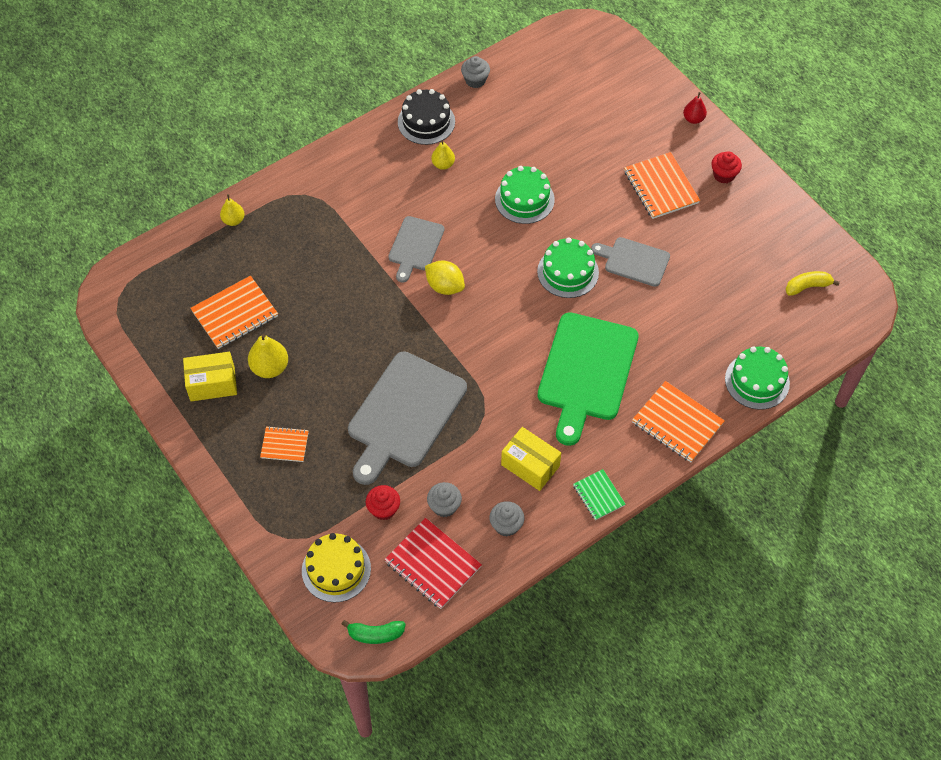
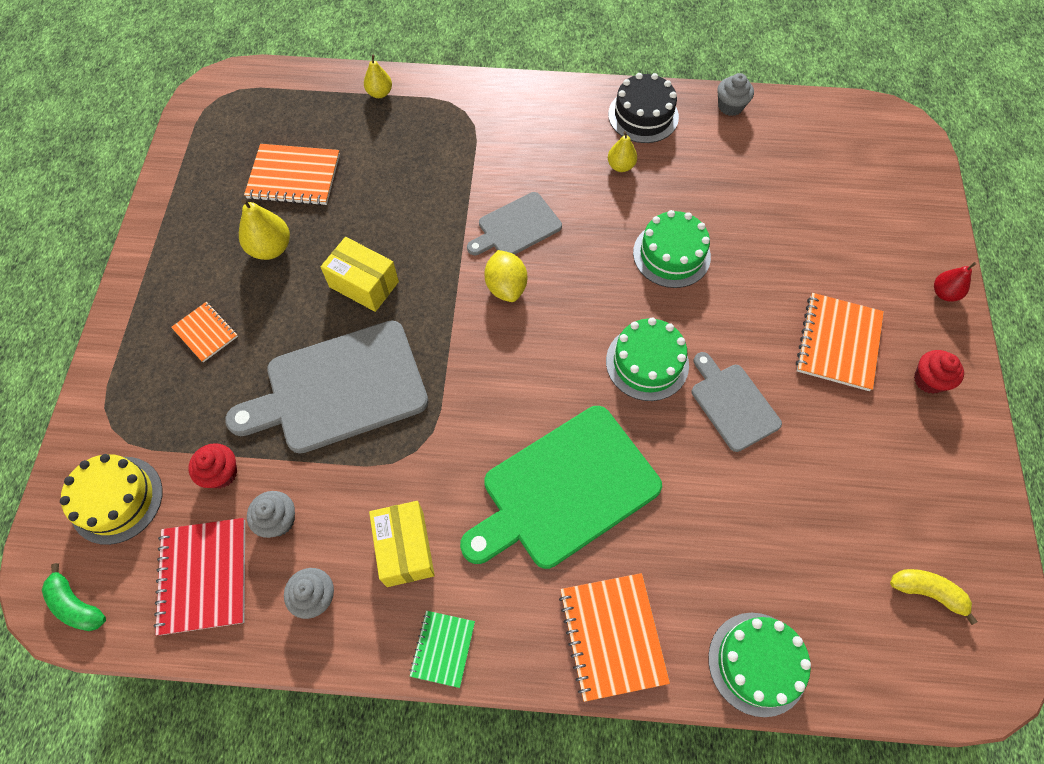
camera: 40 degrees right, 5 degrees up
yellow box [183,352,237,401] -> yellow box moved to [321,237,399,312]

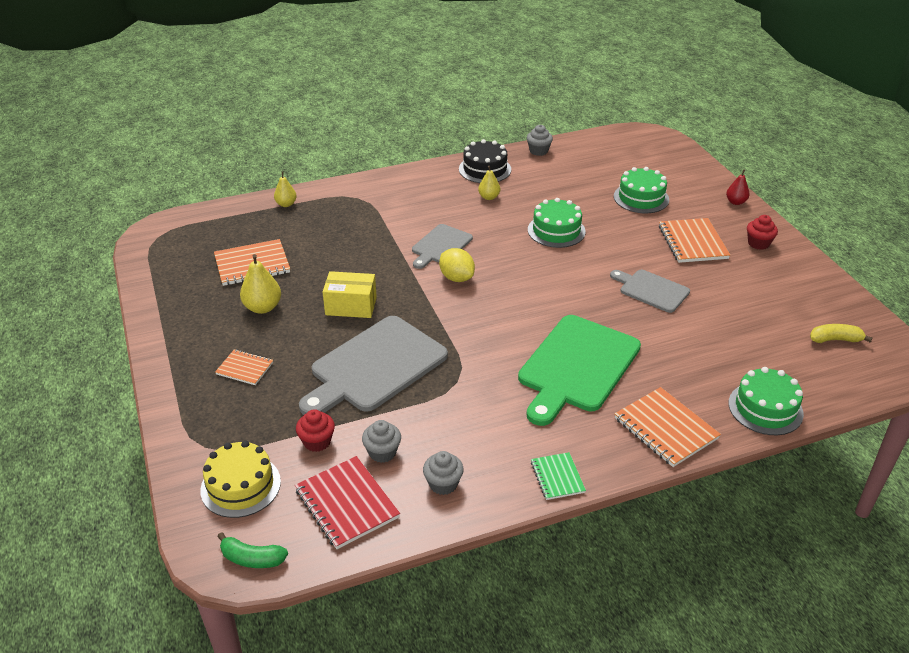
camera: 25 degrees left, 25 degrees down
yellow box [369,501,435,587] -> none
green cake [606,317,689,401] -> green cake moved to [614,167,669,213]

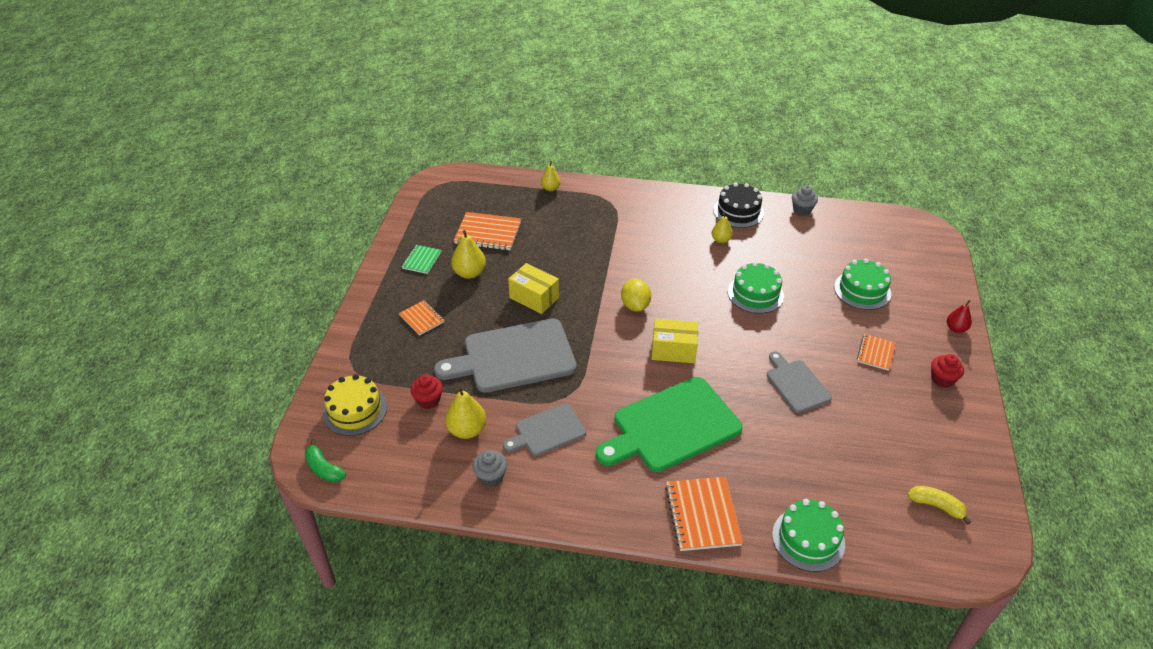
camera: 30 degrees right, 5 degrees up
red notebook [295,456,400,549] -> none
grey cupcake [362,420,401,463] -> yellow pear [445,387,486,439]
grey cutting board [412,224,473,269] -> grey cutting board moved to [503,403,586,456]
green notebook [531,452,586,500] -> green notebook moved to [402,245,442,274]
orange notebook [659,218,730,263] -> orange notebook [857,334,896,371], size x0.59
none -> yellow box [652,319,698,363]

